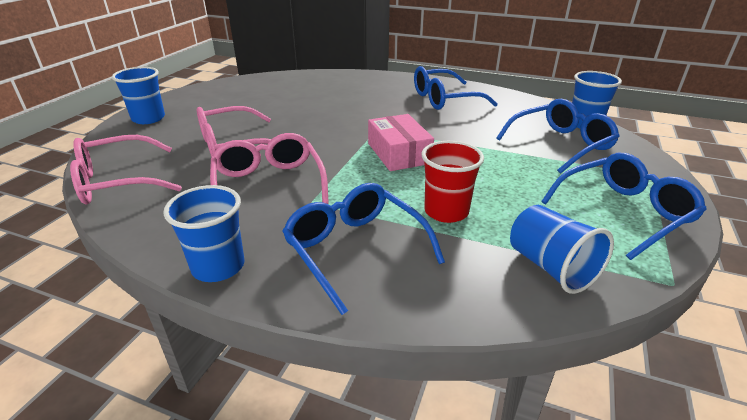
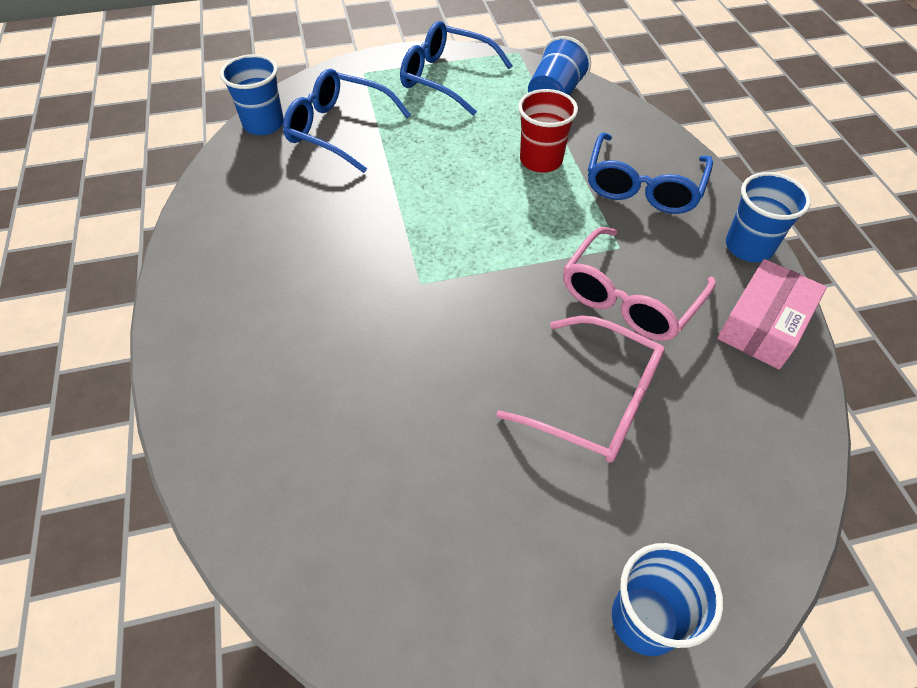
camera: 125 degrees left, 20 degrees up
pink glasses [70,135,182,204] -> none
pink box [368,114,434,171] -> pink box moved to [717,259,827,370]
blue glasses [414,66,498,110] -> none

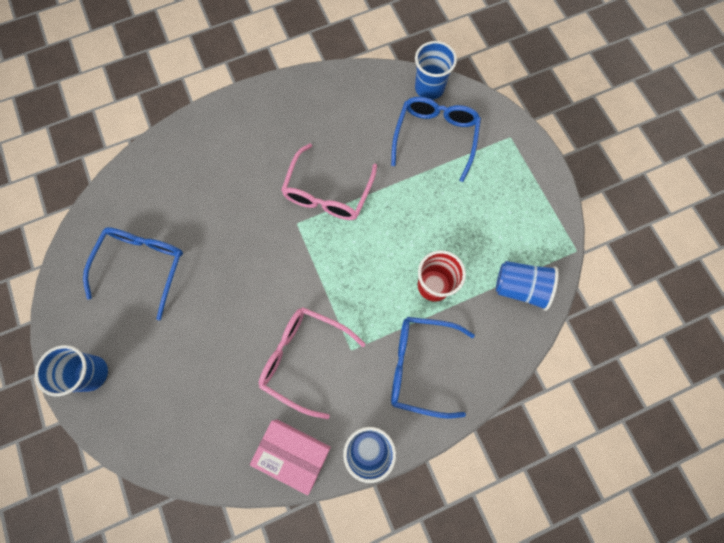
camera: 80 degrees right, 20 degrees up
blue glasses [400,21,513,116] -> blue glasses moved to [83,227,183,320]
pink glasses [496,316,665,463] -> pink glasses moved to [281,143,377,220]

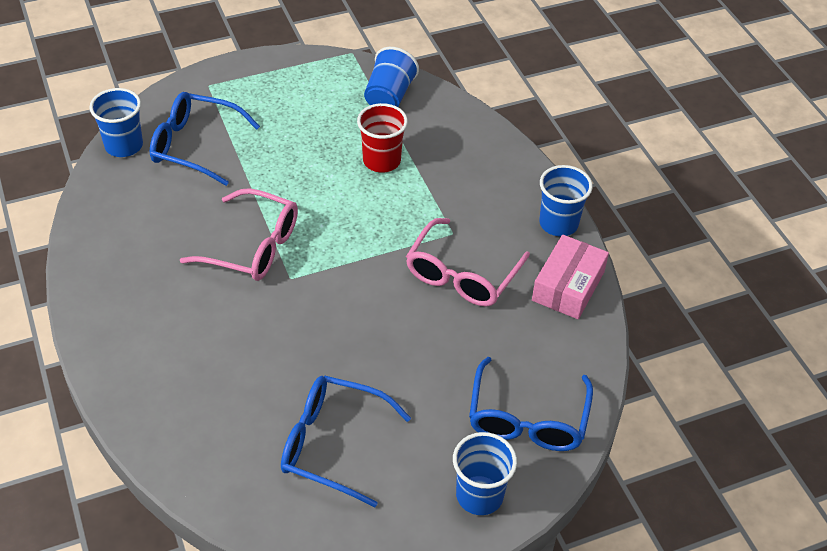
camera: 90 degrees left, 25 degrees down
blue glasses [391,317,475,419] -> blue glasses moved to [469,357,593,451]

